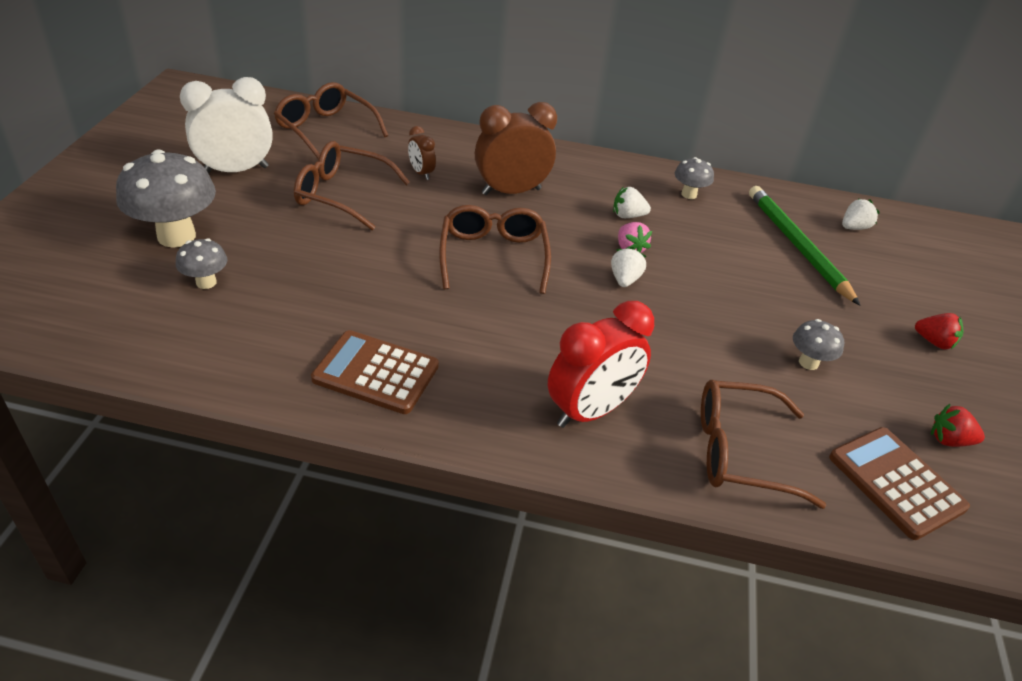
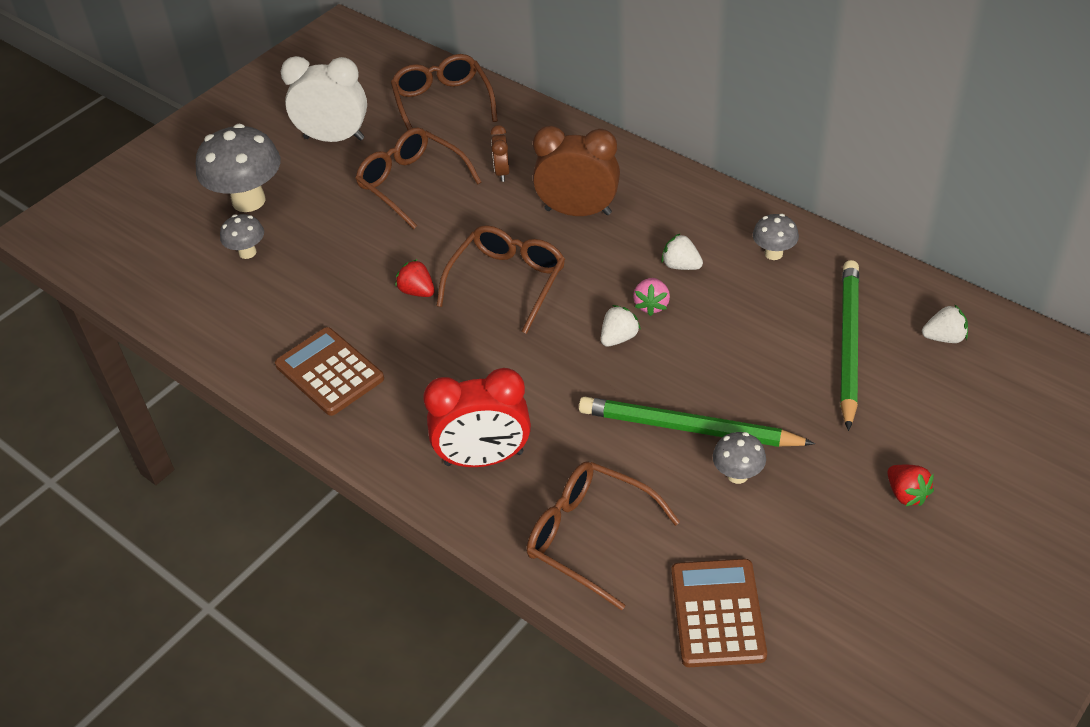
camera: 35 degrees right, 5 degrees up
red strawberry [931,404,985,447] -> red strawberry moved to [395,259,435,297]
none -> green pencil [579,397,815,447]

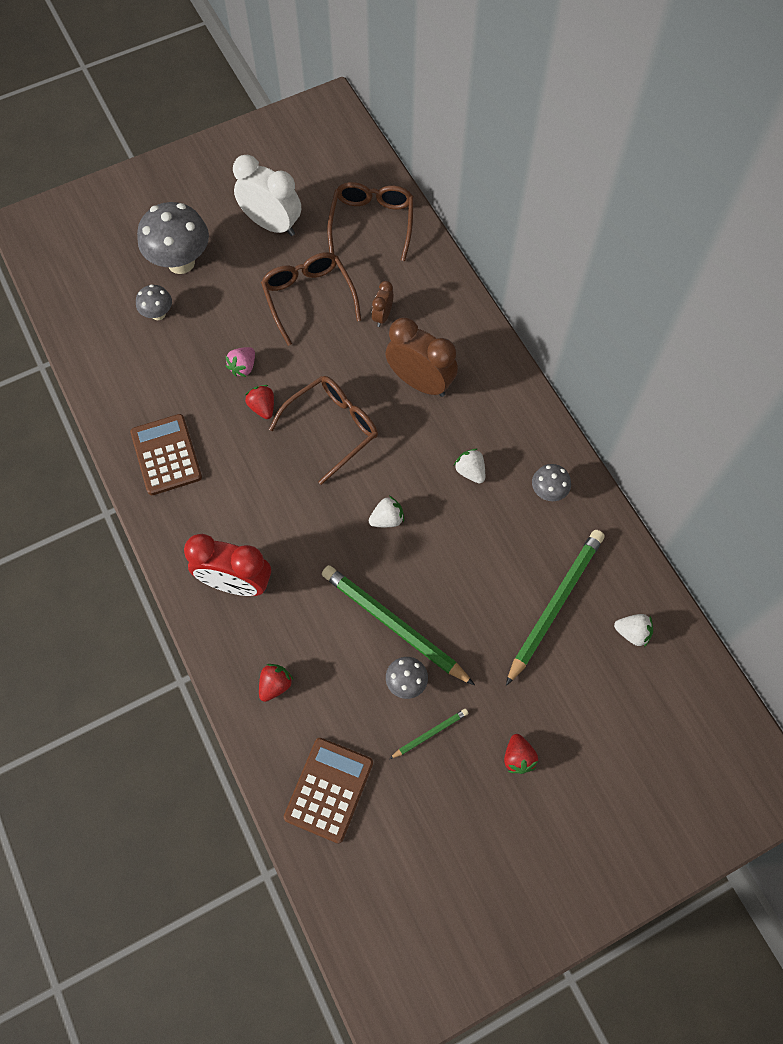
camera: 20 degrees right, 20 degrees up
brown glasses [527,461,680,610] -> red strawberry [259,664,293,702]
pink strawberry [633,278,670,316] -> pink strawberry moved to [225,347,255,377]
none -> green pencil [389,709,468,759]

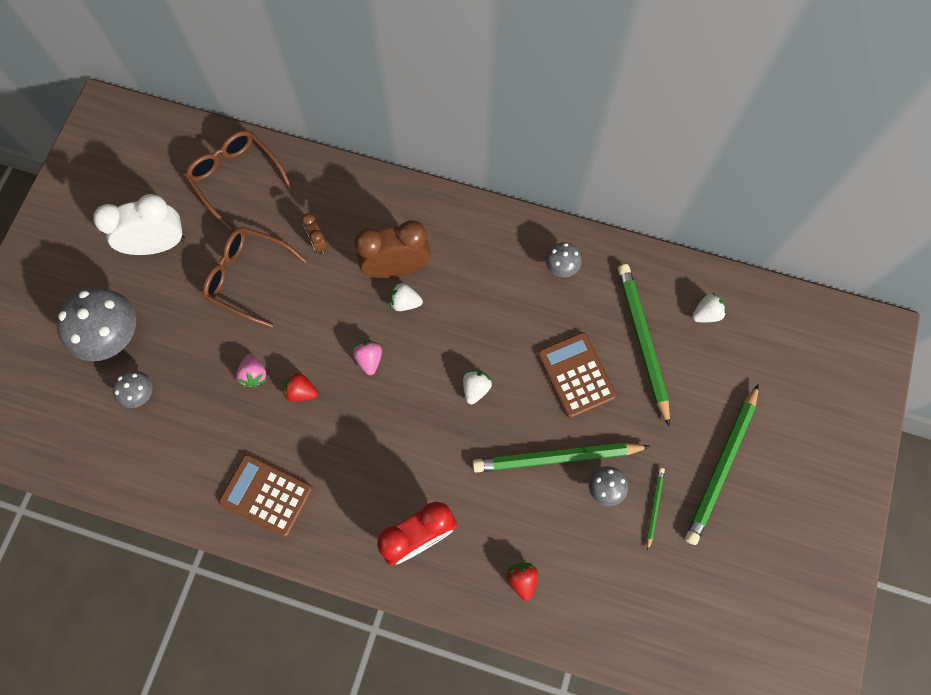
camera: 45 degrees left, 5 degrees up
brown glasses [269,376,378,485] -> pink strawberry [353,341,382,375]
brown calculator [284,738,373,844] -> brown calculator moved to [538,332,617,418]
white strawberry [454,449,485,484] -> white strawberry moved to [389,283,423,311]
red strawberry [504,734,538,774] -> green pencil [685,384,759,545]

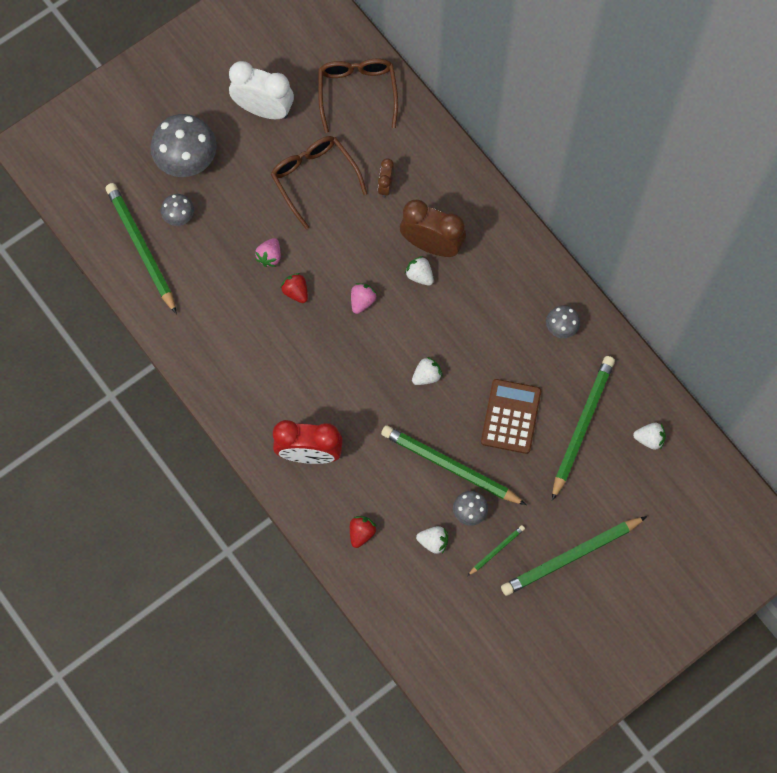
camera: 35 degrees right, 0 degrees up
brown calculator [219,454,313,537] -> none
none -> green pencil [106,183,177,314]
none -> white strawberry [416,526,448,554]

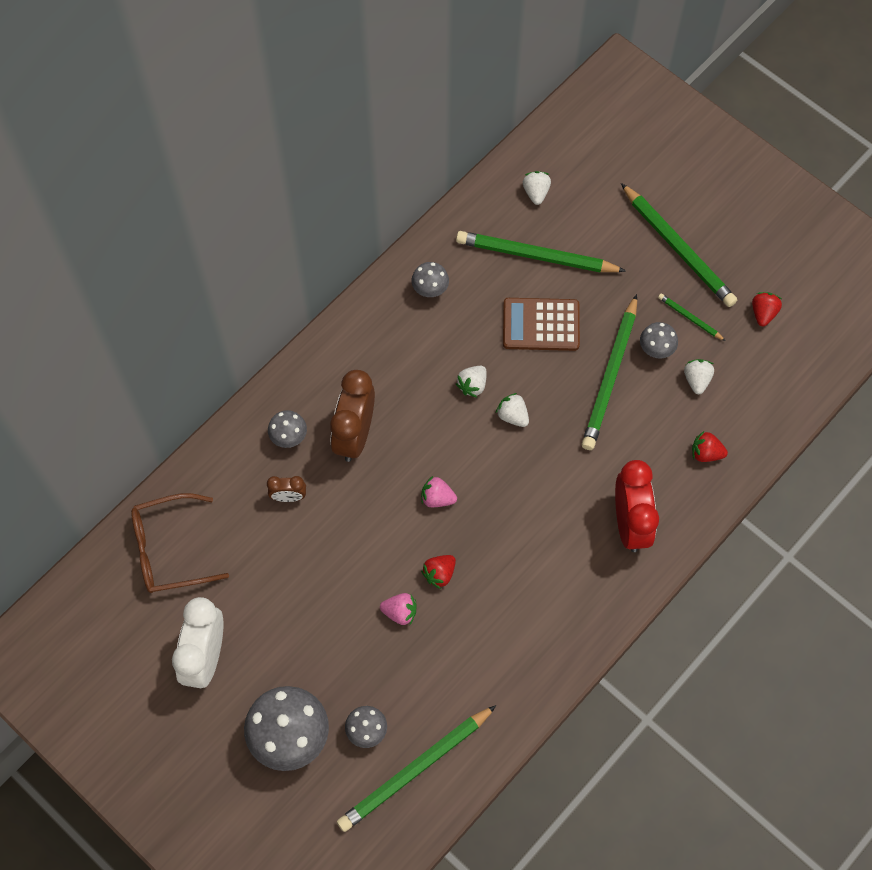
camera: 100 degrees left, 5 degrees down
brown glasses [271,136,367,229] -> none
white strawberry [405,256,434,286] -> white strawberry moved to [456,366,487,398]
none -> grey mushroom [268,410,307,448]
none -> red strawberry [752,292,782,326]

